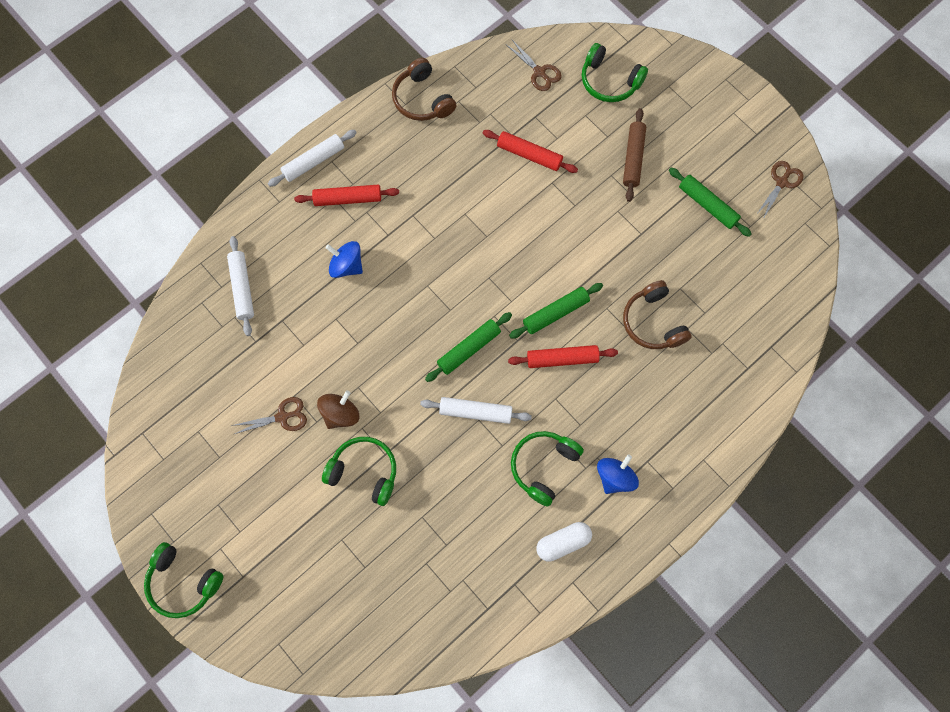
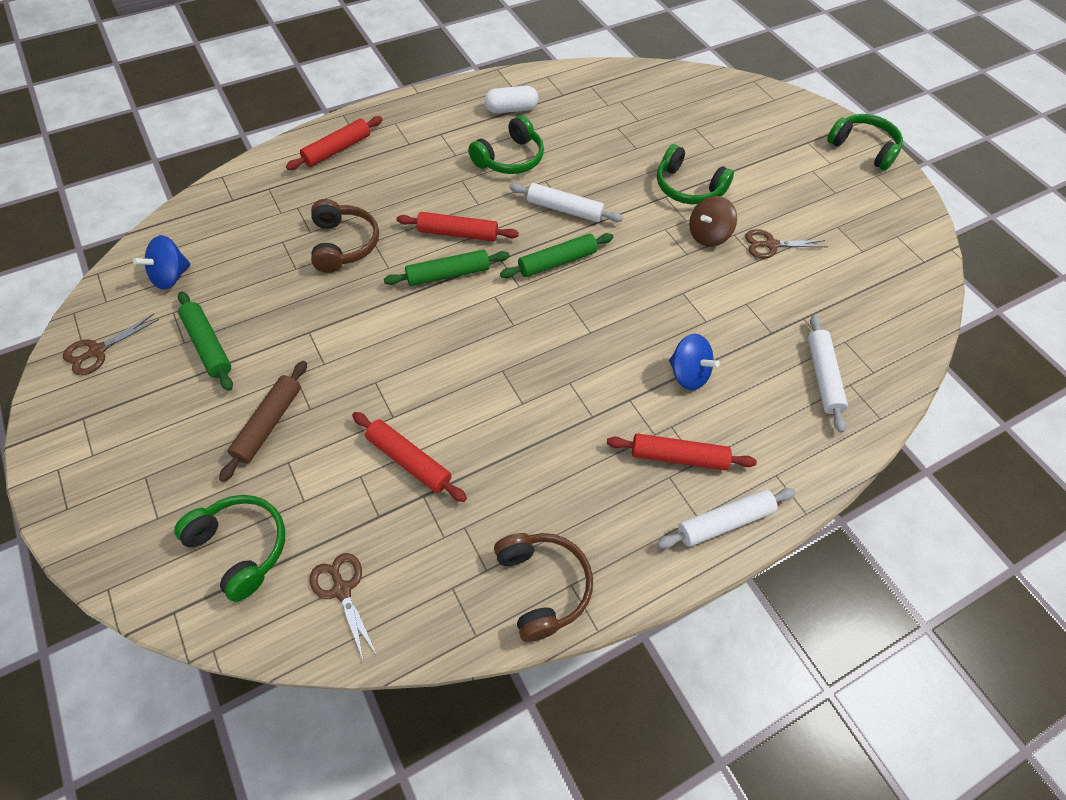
camera: 170 degrees left, 15 degrees down
blue spinning top [597,454,639,494] -> blue spinning top moved to [133,235,191,290]
none -> red rolling pin [286,116,383,170]

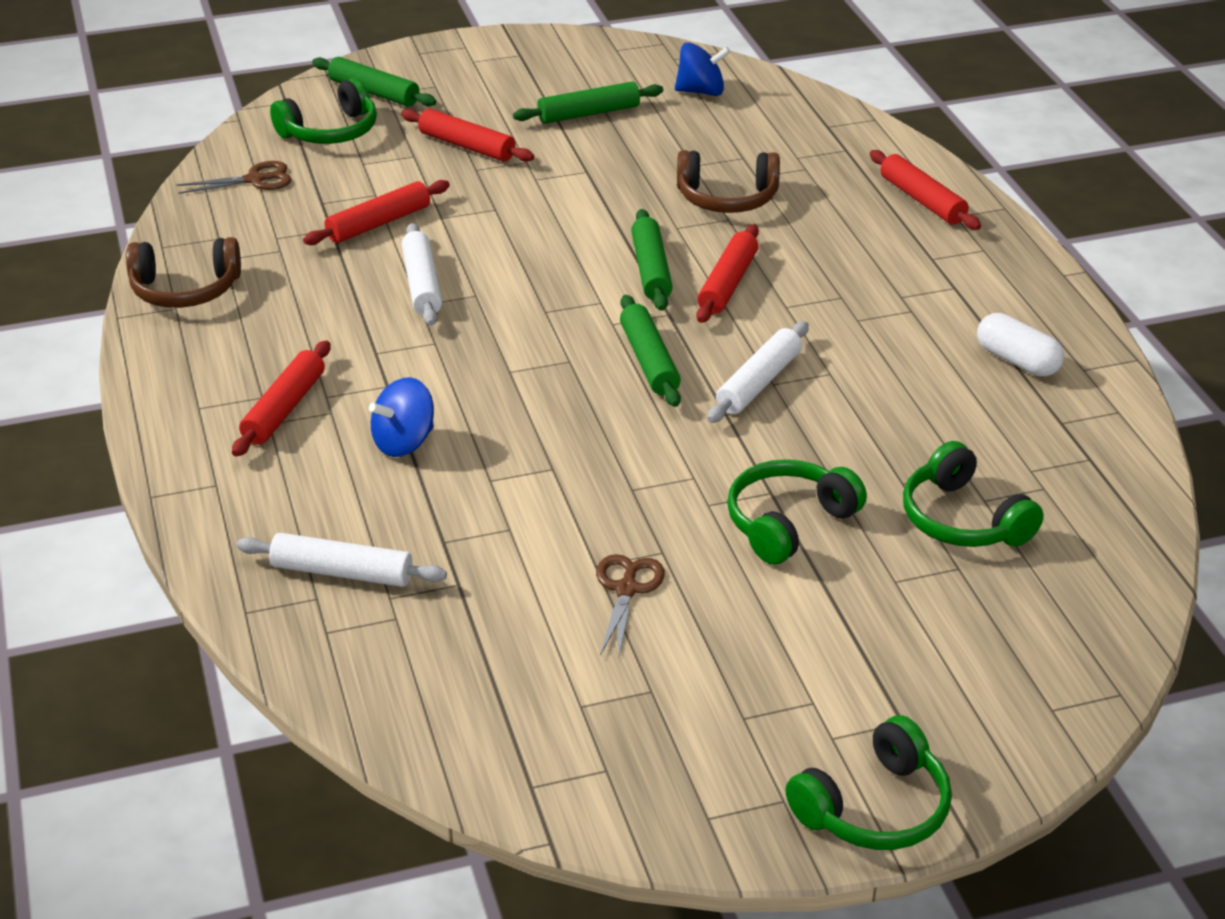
camera: 105 degrees right, 20 degrees down
brown scissors [63,314,159,375] -> none
blue spinning top [133,235,191,290] -> blue spinning top turned 120 degrees clockwise [675,42,731,96]
brown rolling pin [219,361,307,482] -> red rolling pin [401,109,534,162]
green headphones [468,115,544,174] -> green headphones moved to [903,441,1044,547]
white capsule [484,86,538,113] -> white capsule turned 45 degrees counterclockwise [977,313,1064,376]
white rolling pin [657,488,796,549] -> white rolling pin moved to [401,223,442,326]
brown spinning top [689,196,737,247] -> none
none -> green rolling pin [312,57,436,107]

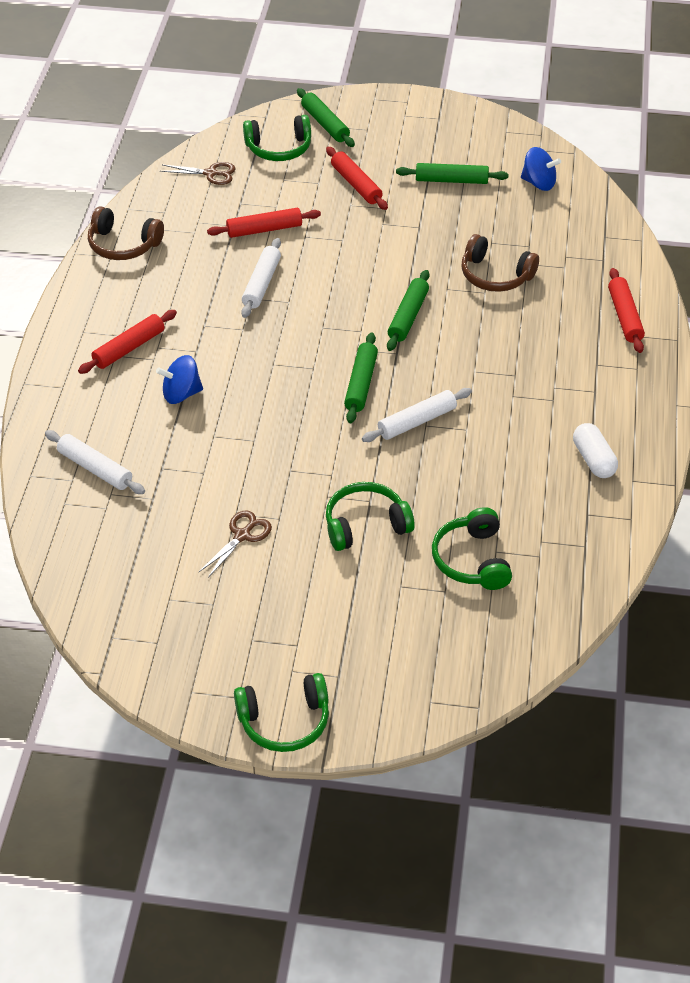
camera: 25 degrees right, 10 degrees up
red rolling pin [696,225,759,323] -> none

